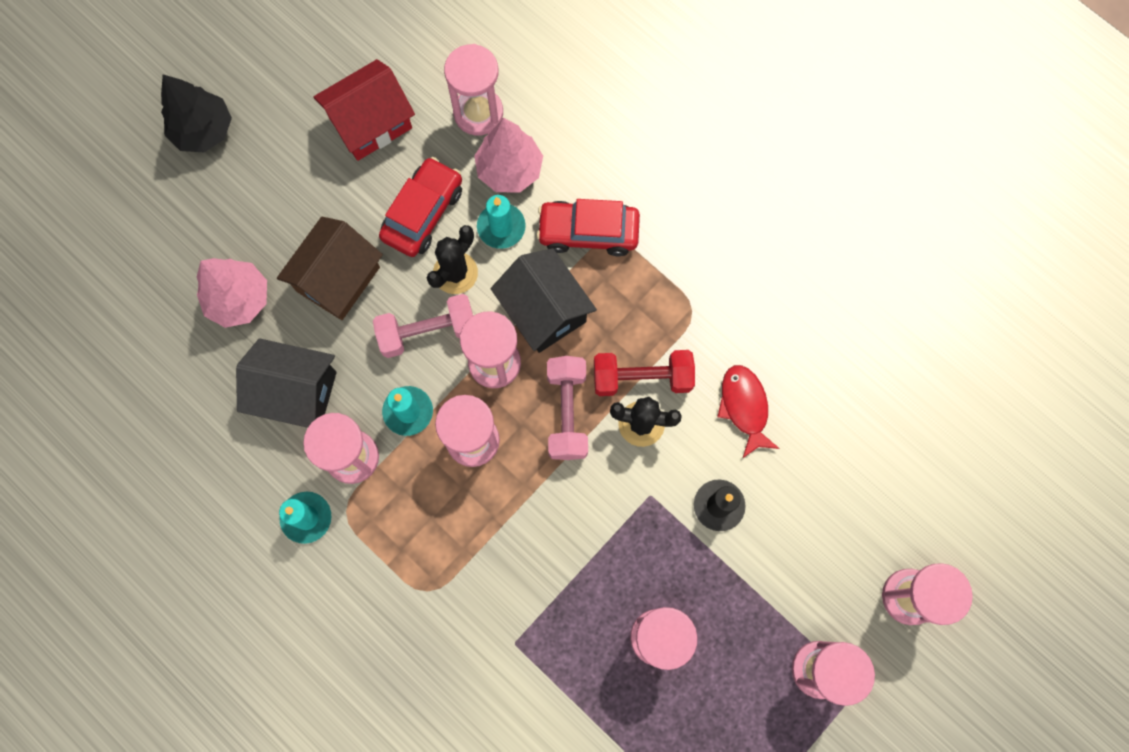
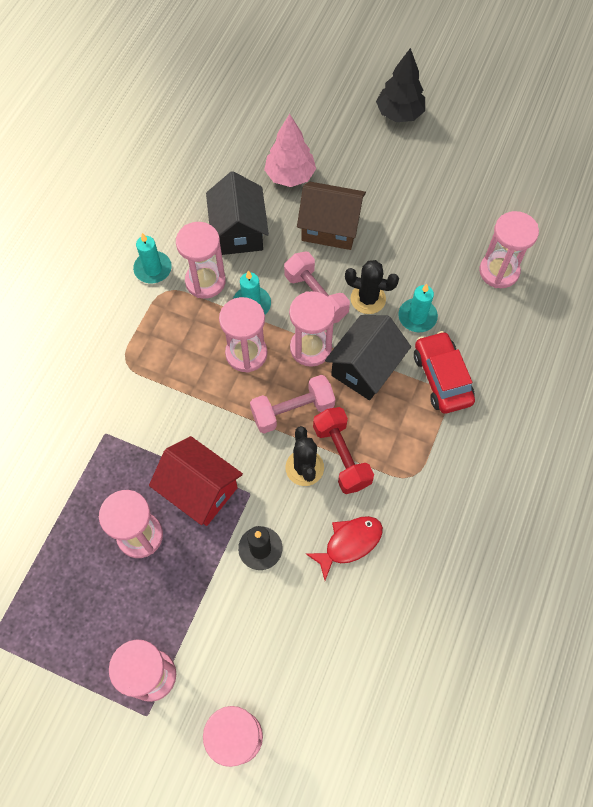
camera: 70 degrees right, 10 degrees down
red house [314,59,415,161] -> red house moved to [149,436,243,526]
red car [379,157,462,257] -> none
pink tree [474,118,543,192] -> none

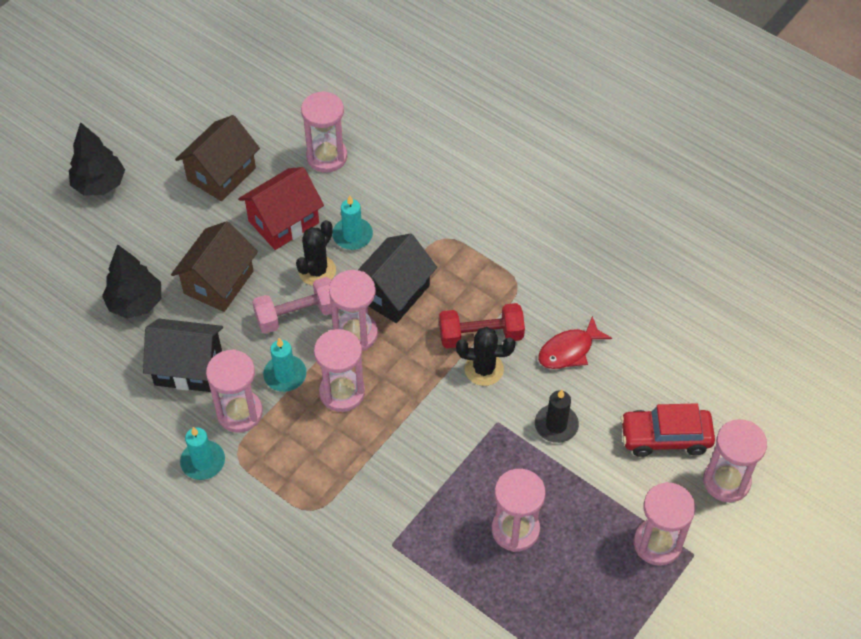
camera: 75 degrees left, 10 degrees down
red house [149,436,243,526] -> red house moved to [238,167,324,250]
pink dumbbell [250,375,335,433] -> none
pink tree [264,114,316,187] -> black tree [102,244,161,319]
red fish [306,516,383,580] -> red fish turned 105 degrees counterclockwise [538,316,612,369]
black house [325,315,411,400] -> black house turned 75 degrees clockwise [358,233,437,323]
red car [414,331,475,414] -> red car moved to [620,403,715,457]
none -> brown house [175,115,260,201]

